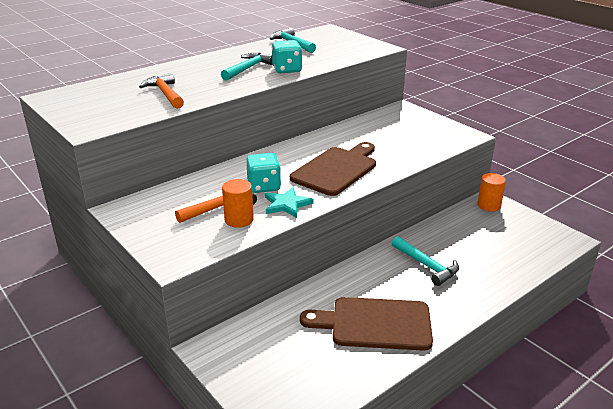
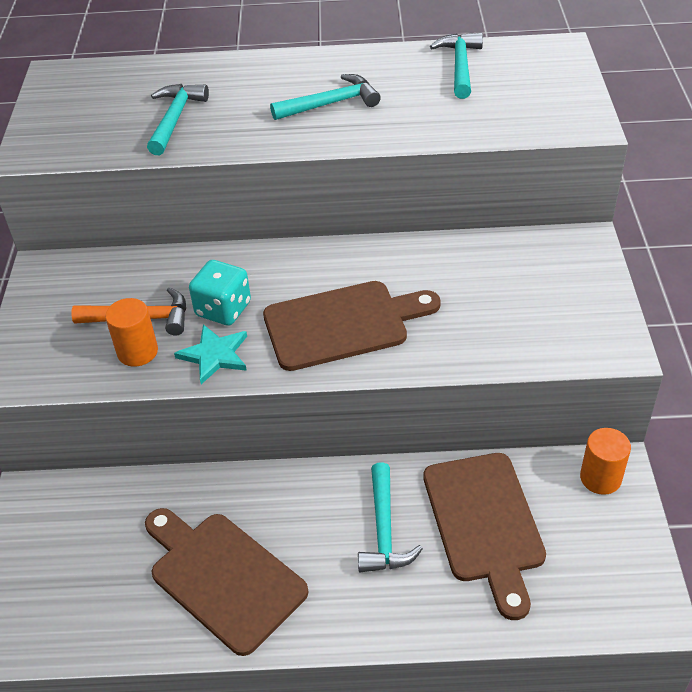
camera: 40 degrees right, 15 degrees up
orange hammer [139,73,184,109] -> turquoise hammer [147,84,209,155]
turquoise dice [272,40,302,73] -> none
none -> brown cutting board [423,453,546,620]

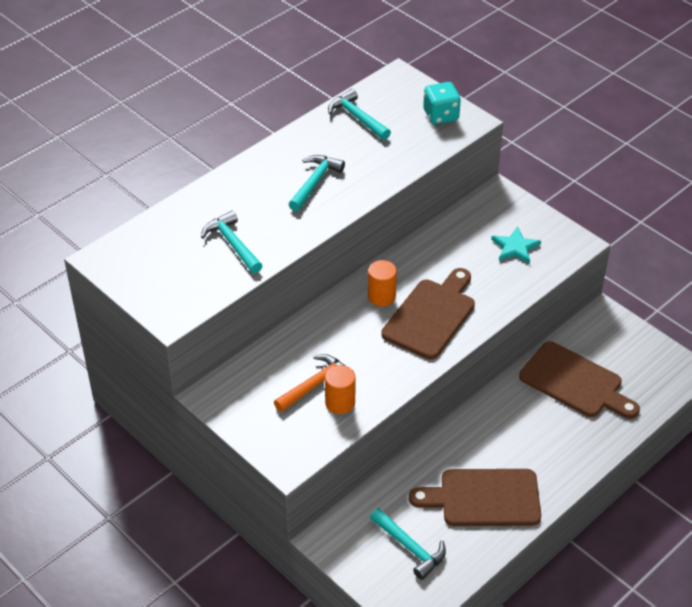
camera: 45 degrees left, 0 degrees up
turquoise star [174,324,247,384] -> turquoise star moved to [491,226,541,264]
turquoise dice [189,260,251,326] -> turquoise dice moved to [423,82,461,124]
turquoise hammer [358,462,423,572] -> turquoise hammer moved to [370,508,446,580]
orange cylinder [580,428,631,495] -> orange cylinder moved to [368,260,397,307]

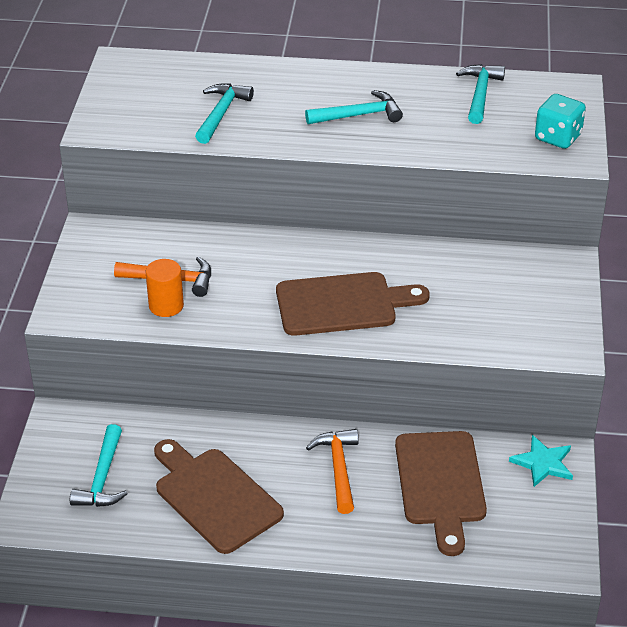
camera: 50 degrees right, 5 degrees down
orange cylinder [368,260,397,307] -> none
turquoise star [491,226,541,264] -> turquoise star moved to [509,435,573,487]
none -> orange hammer [306,429,359,514]

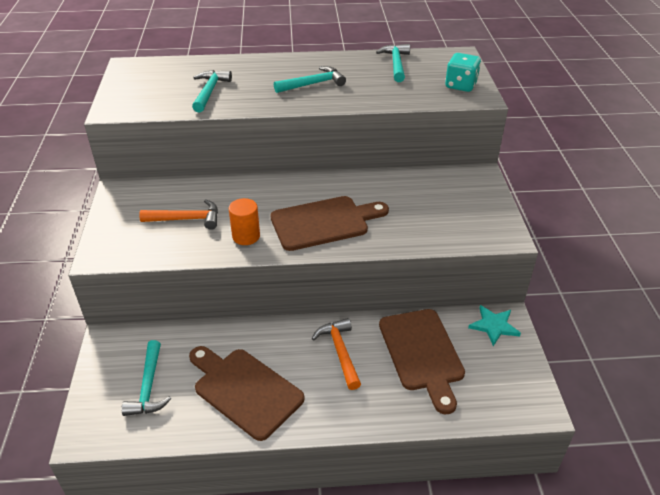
camera: 10 degrees left, 0 degrees up
orange cylinder [146,259,184,317] -> orange cylinder moved to [229,198,260,245]

